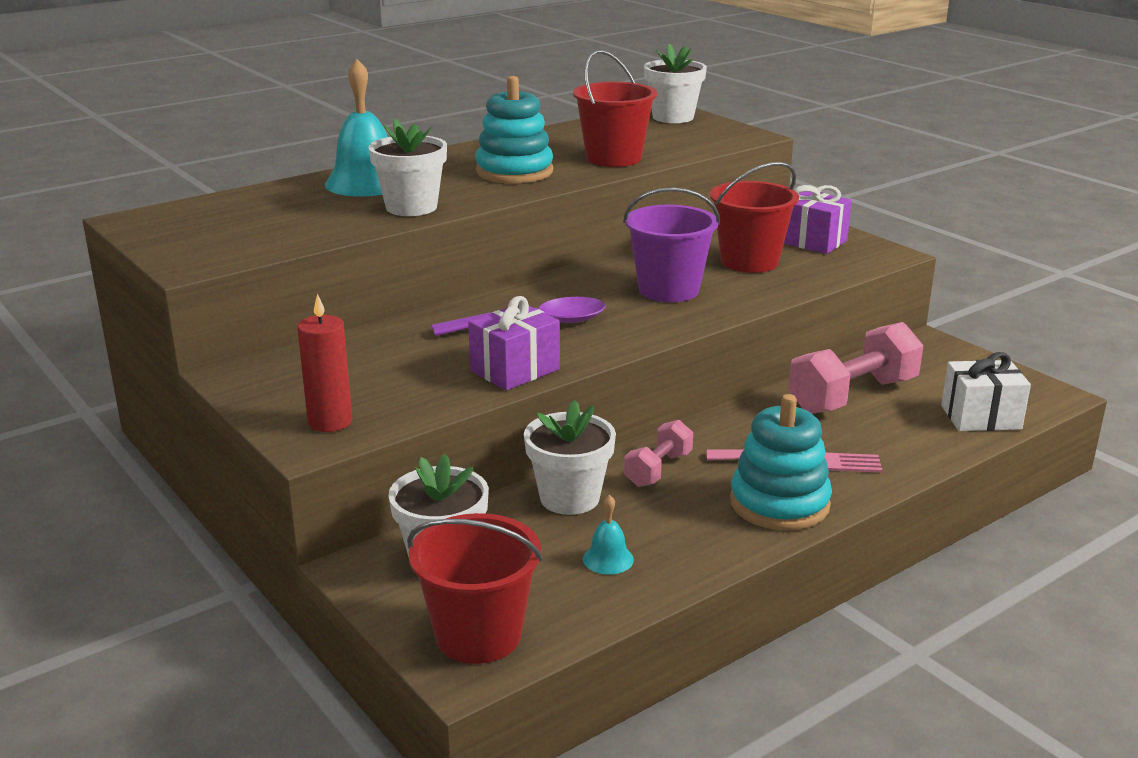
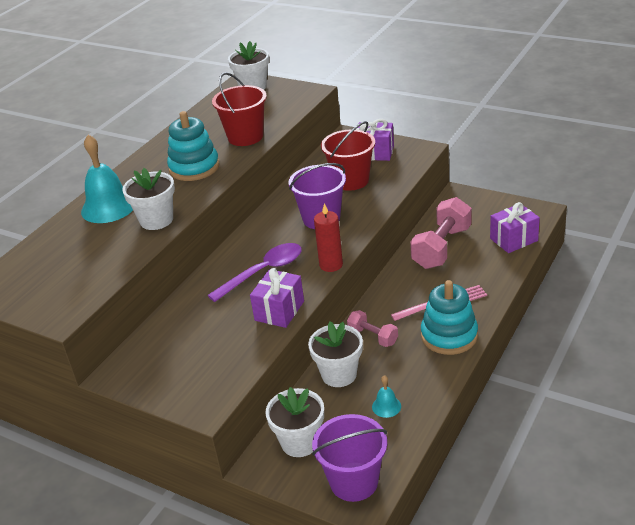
camera: 20 degrees left, 10 degrees up
red candle [297,294,352,432] -> red candle moved to [314,203,343,272]
red bucket [407,513,543,664] -> purple bucket [312,414,387,502]
pink dumbbell [624,420,693,487] -> pink dumbbell turned 60 degrees counterclockwise [347,310,398,347]
white gift [941,352,1031,431] -> purple gift [490,202,540,253]

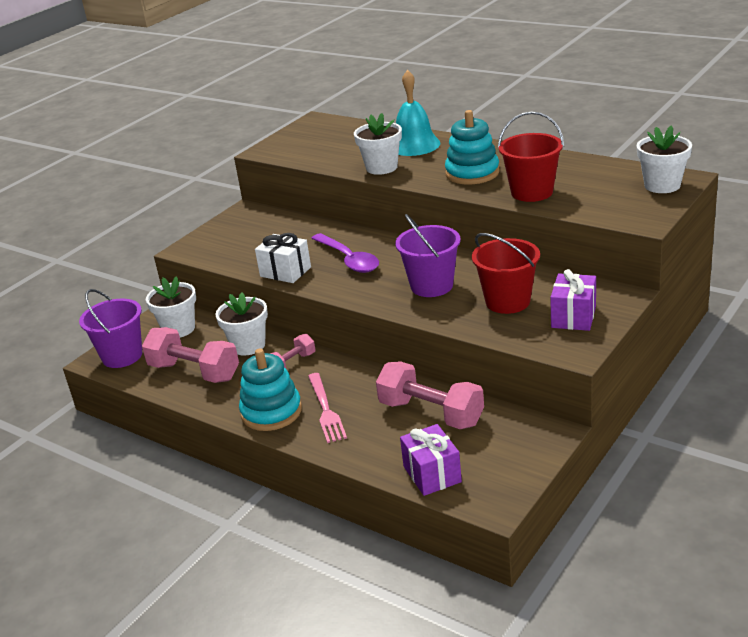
camera: 95 degrees right, 5 degrees down
purple gift [250,268,304,328] -> white gift [255,233,311,283]
red candle [314,203,343,272] -> none
turquoise bell [372,375,401,418] -> pink dumbbell [142,327,239,383]

